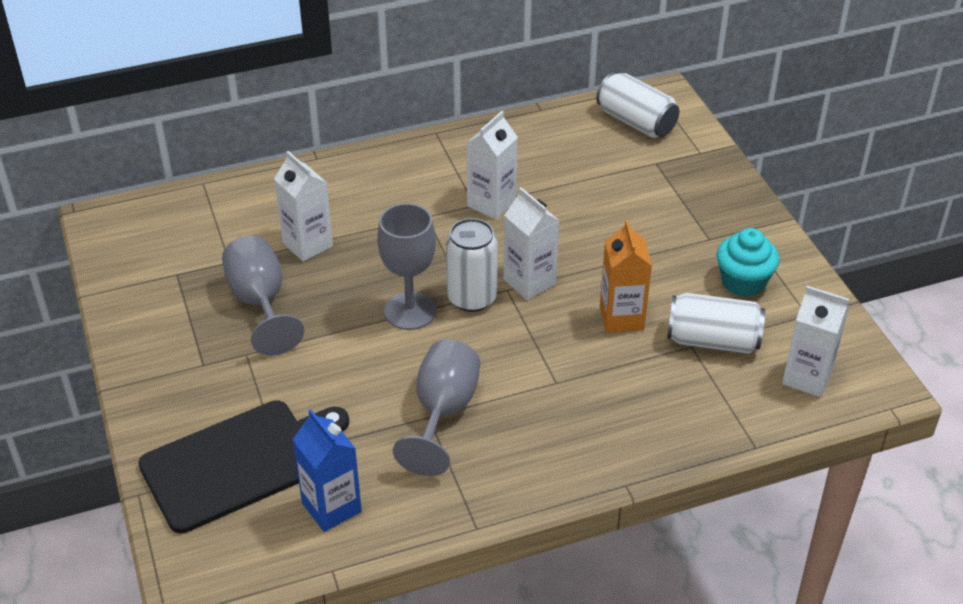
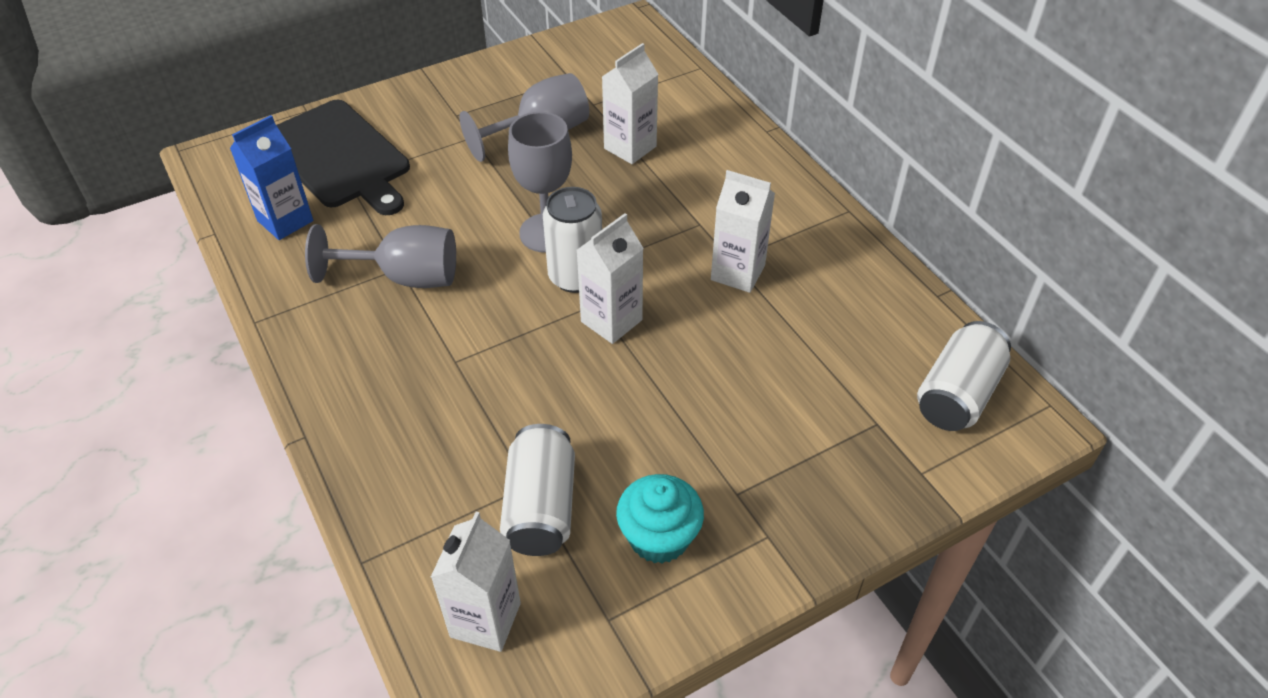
camera: 80 degrees right, 5 degrees up
orange carton [600,220,652,333] -> none

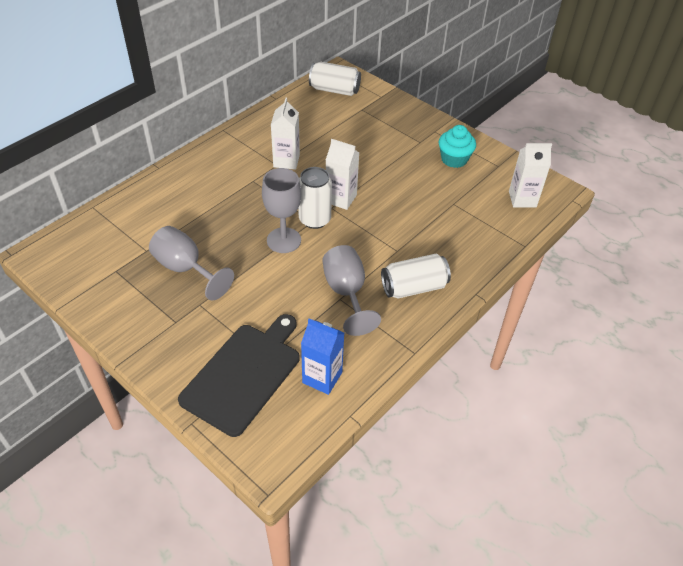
camera: 110 degrees left, 0 degrees up
white can [500,424,575,556] -> white can moved to [381,254,451,298]
white carton [602,43,659,164] -> none

